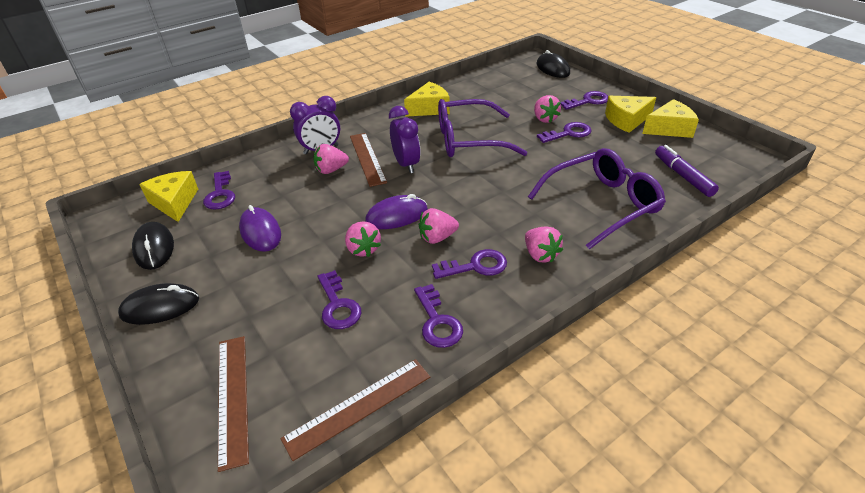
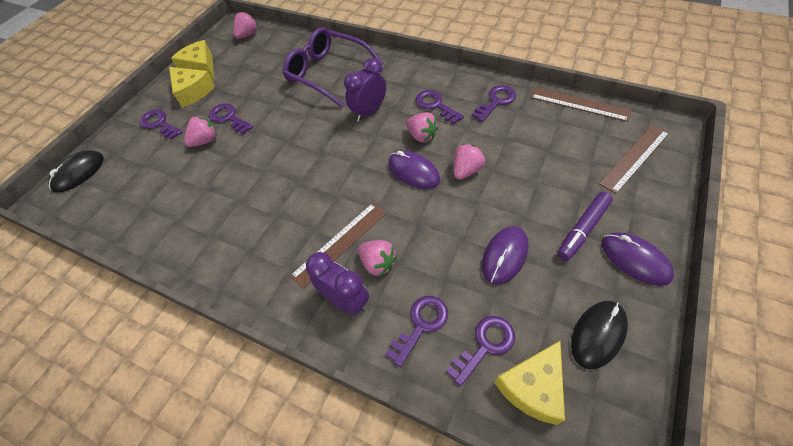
camera: 115 degrees left, 15 degrees up
black mouse [118,283,199,325] -> purple mouse [602,232,674,286]
purple key [318,270,361,329] -> purple key moved to [385,296,448,367]
purple clock [389,106,420,173] -> purple clock moved to [344,58,386,122]
yellow cheese [404,82,450,117] -> none
purple glasses [438,99,528,157] -> none
pink strawberry [525,226,563,263] -> pink strawberry moved to [233,11,258,39]
purple marker [655,145,719,197] -> purple marker moved to [557,192,613,261]

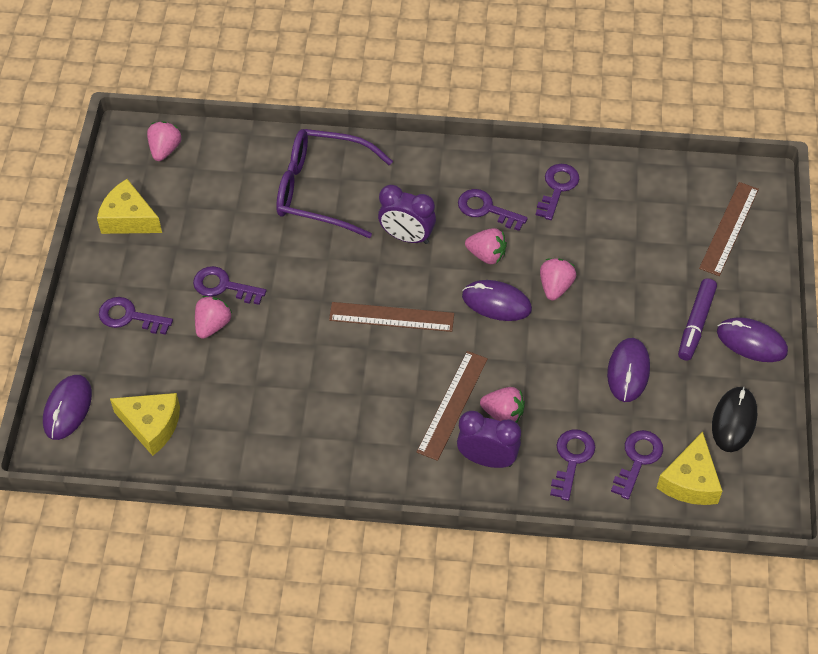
camera: 25 degrees left, 0 degrees up
black mouse [48,150,104,192] -> purple mouse [43,375,92,440]
yellow cheese [169,67,215,108] -> yellow cheese moved to [110,393,180,456]
purple clock [344,58,386,122] -> purple clock turned 90 degrees counterclockwise [378,185,436,244]
brown ruler [530,87,631,122] -> brown ruler moved to [329,302,454,332]

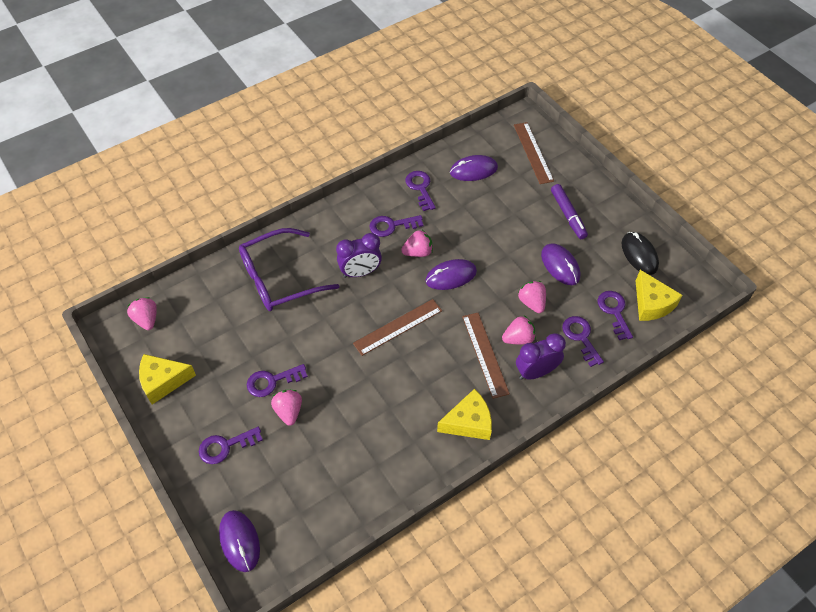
camera: 40 degrees left, 0 degrees up
yellow cheese [110,393,180,456] -> yellow cheese moved to [437,389,492,440]
pink strawberry [540,258,576,300] -> pink strawberry moved to [518,281,546,313]
purple mouse [717,317,788,362] -> purple mouse moved to [450,155,498,181]

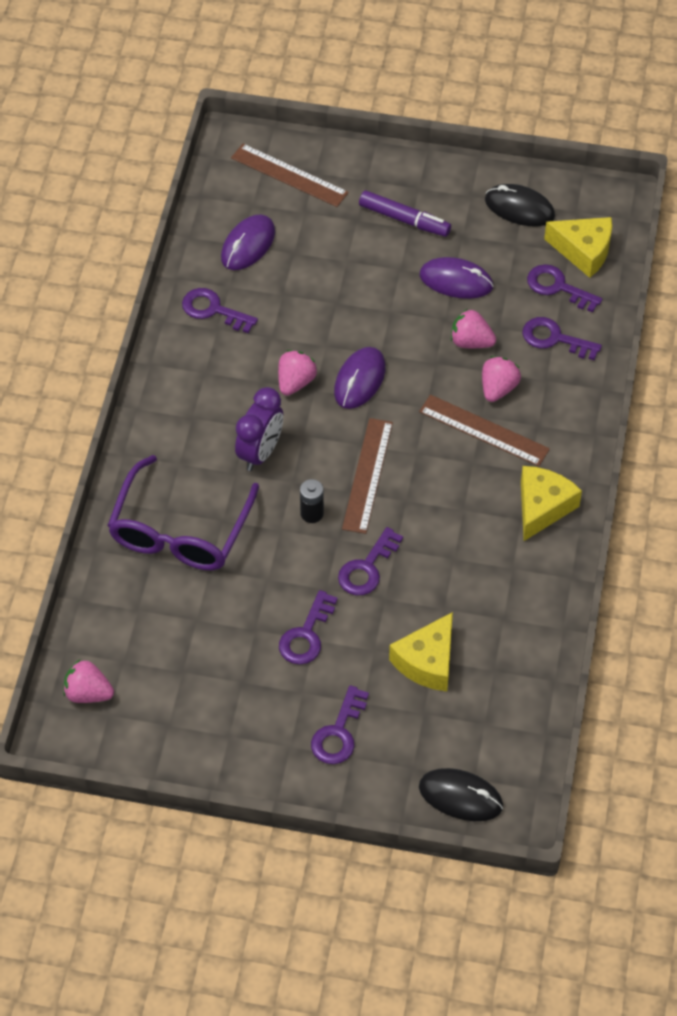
camera: 45 degrees left, 0 degrees up
yellow cheese [139,354,196,404] -> yellow cheese moved to [389,612,453,691]
purple mouse [219,510,260,572] -> black mouse [419,768,503,821]
pink strawberry [271,390,302,426] -> none
purple key [369,215,423,237] -> purple key moved to [338,527,403,595]
purple clock [516,333,566,380] -> none
none -> black battery [300,479,324,523]

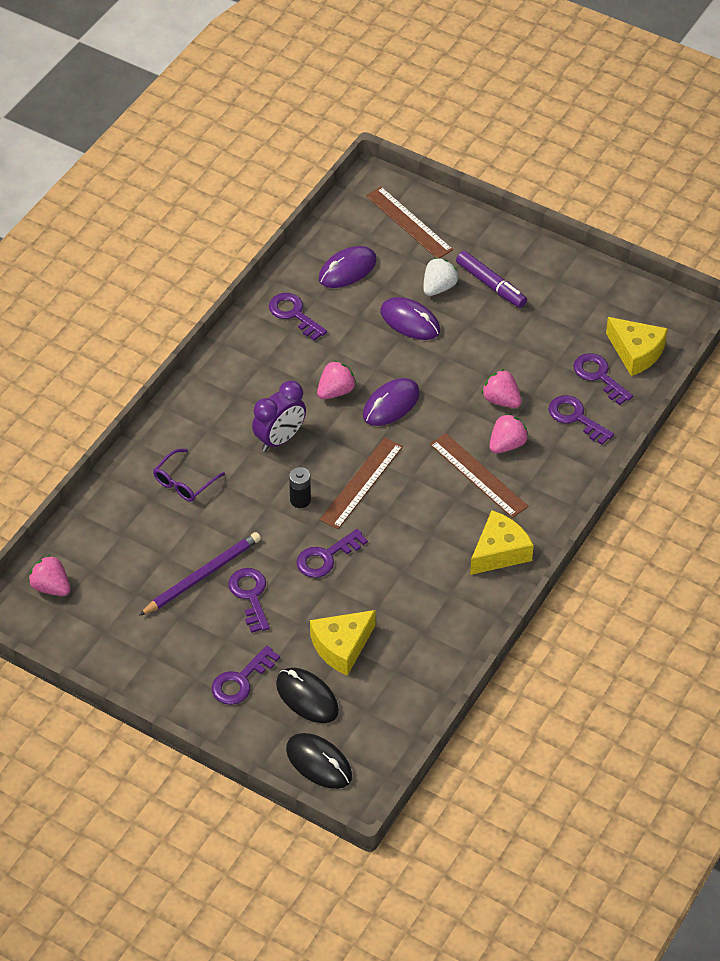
camera: 20 degrees right, 5 degrees down
purple glasses [107,455,259,570] -> purple glasses [153,449,225,502], size x0.50
purple key [279,590,338,665] -> purple key turned 120 degrees clockwise [229,568,270,633]
purple mouse [420,257,494,299] -> purple mouse moved to [381,297,440,340]
black mouse [485,184,555,226] -> black mouse moved to [276,668,339,723]
none -> purple pencil [139,532,261,616]
none -> white strawberry [423,258,459,296]

